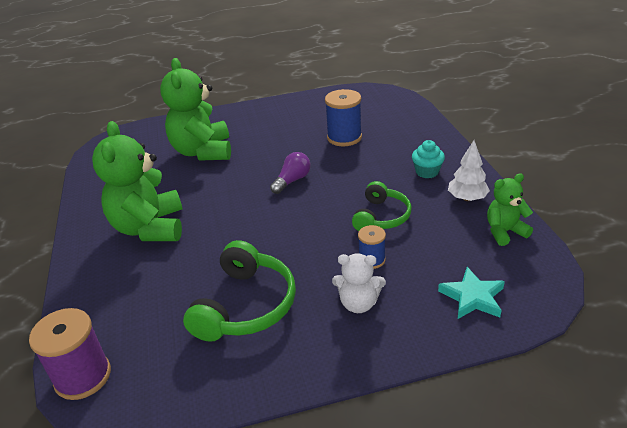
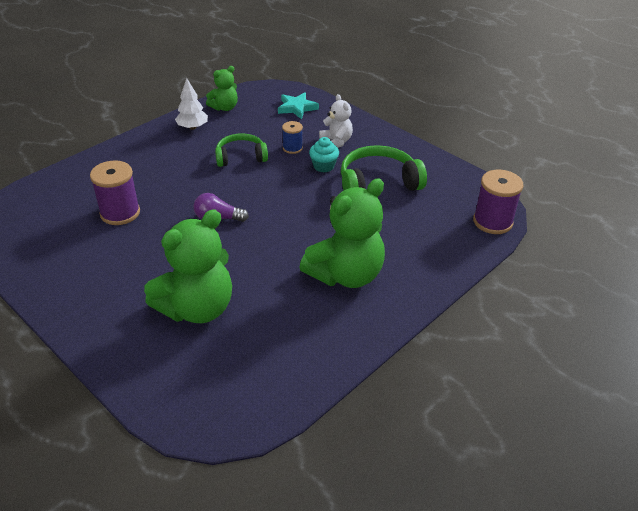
camera: 125 degrees left, 5 degrees up
blue spool [325,89,362,146] -> purple spool [90,160,140,225]
turquoise cupcake [412,140,445,178] -> turquoise cupcake moved to [309,137,339,172]
green teddy bear [487,173,533,246] -> green teddy bear turned 75 degrees counterclockwise [206,66,238,111]

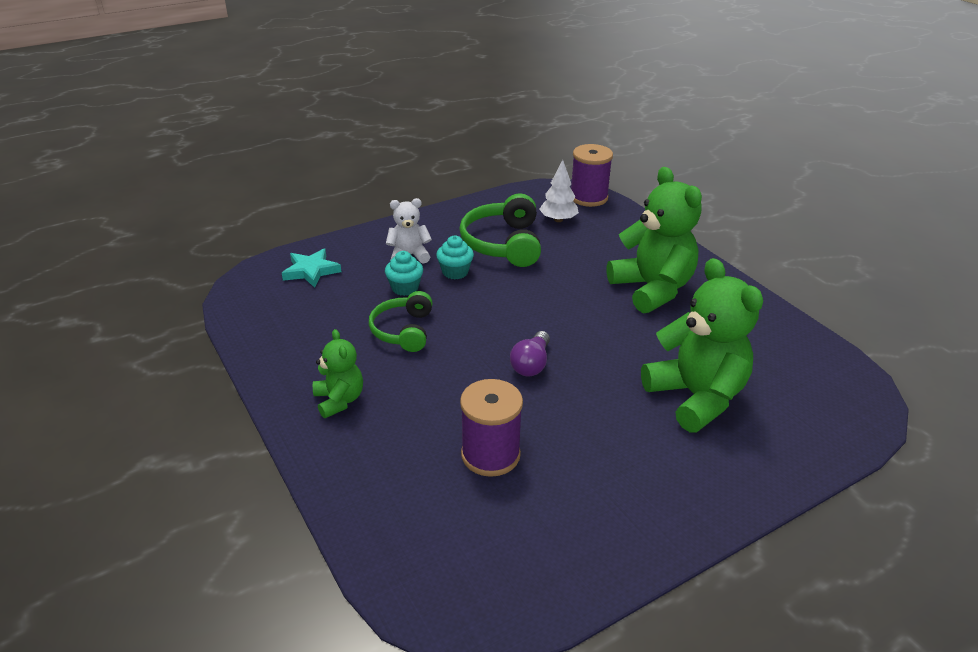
camera: 75 degrees left, 5 degrees down
white tree [175,78,208,130] -> white tree moved to [539,160,579,222]
green teddy bear [206,66,238,111] -> green teddy bear moved to [313,329,363,418]
blue spool [282,121,303,154] -> turquoise cupcake [385,251,423,296]

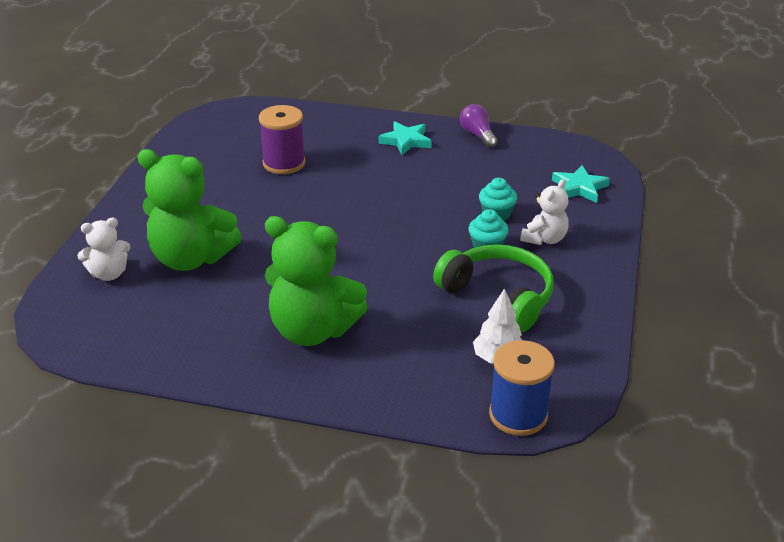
camera: 135 degrees right, 0 degrees up
green teddy bear [313,329,363,418] -> turquoise star [378,121,431,155]
green headphones [369,291,433,352] -> none
purple light bulb [510,331,550,377] -> purple light bulb moved to [460,104,498,148]
purple spool [571,144,613,207] -> blue spool [489,340,555,436]
none -> white teddy bear [77,217,131,281]

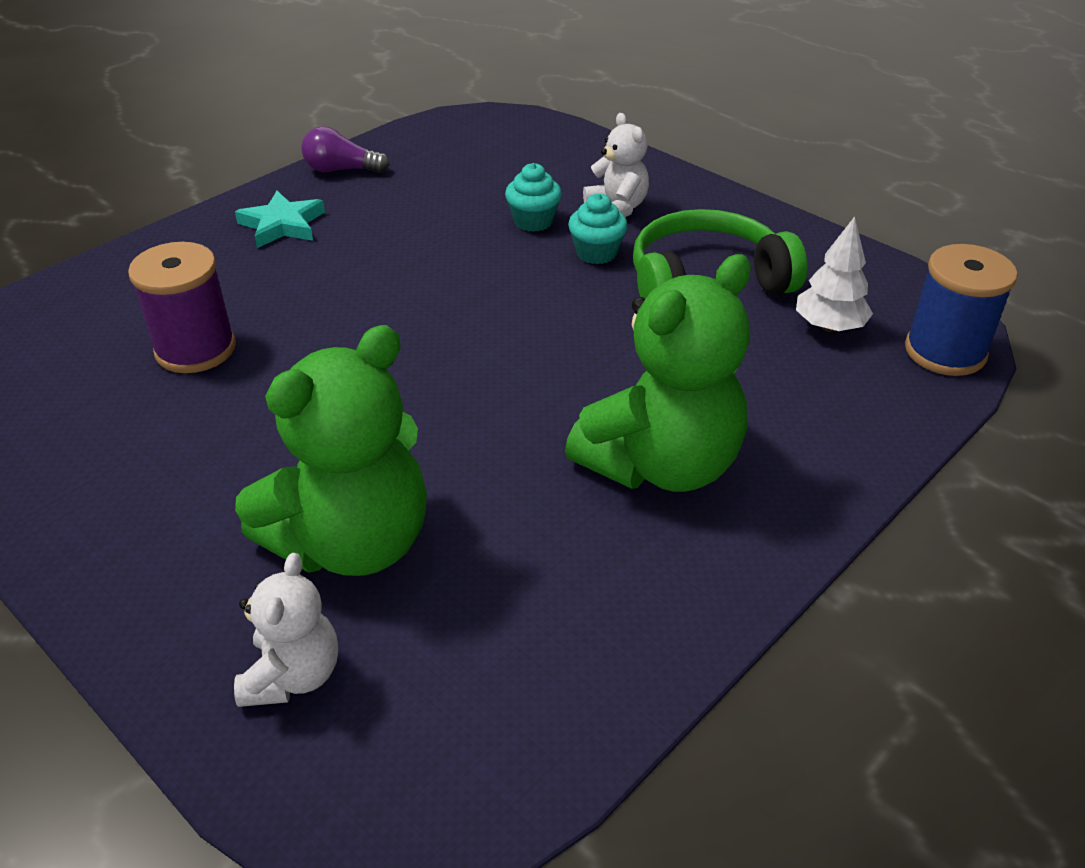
camera: 60 degrees left, 5 degrees up
turquoise star [552,165,610,203] -> none

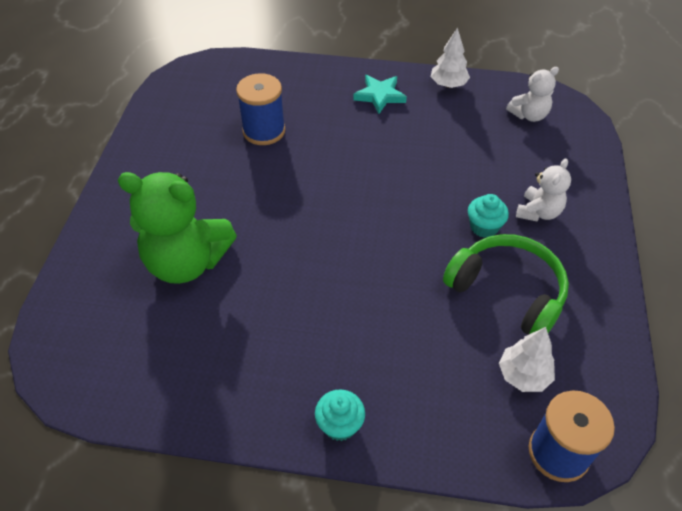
camera: 55 degrees right, 10 degrees up
purple spool [128,242,236,373] -> blue spool [236,73,285,145]
white teddy bear [234,553,338,707] -> white teddy bear moved to [506,67,559,122]
purple light bulb [301,126,390,173] -> white tree [431,28,470,88]
turquoise cupcake [505,163,562,232] -> turquoise cupcake moved to [315,389,365,441]
green teddy bear [565,254,751,492] -> none

